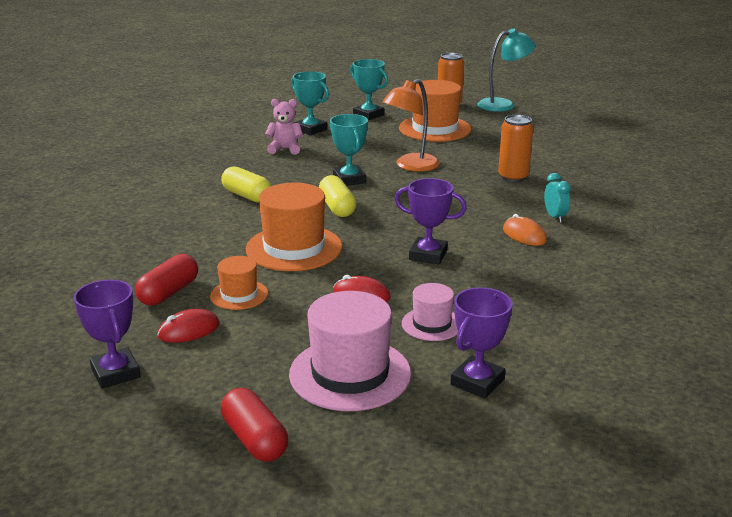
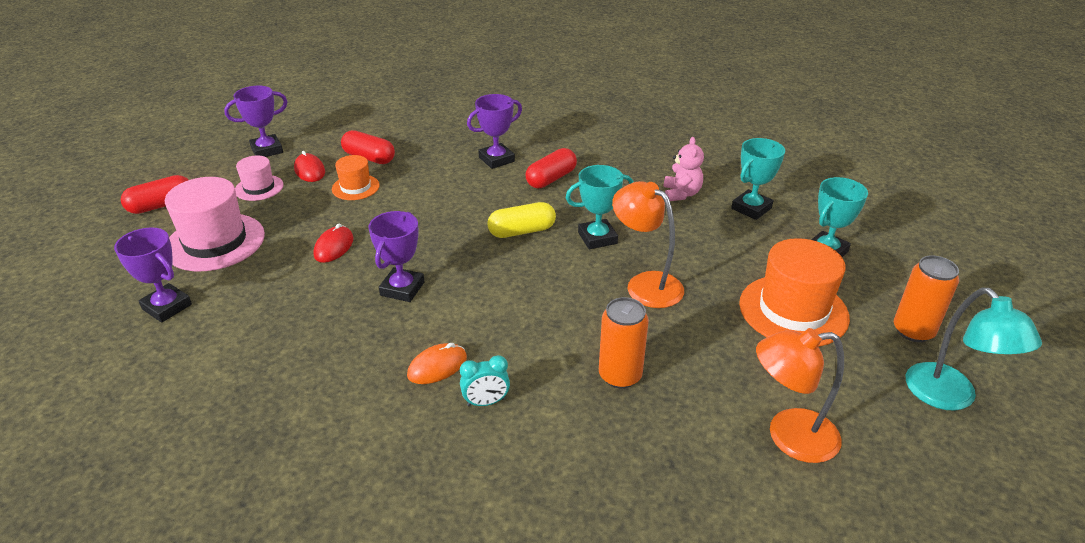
camera: 90 degrees right, 10 degrees up
yellow capsule [221,166,272,203] -> red capsule [526,148,577,188]
orange hat [246,183,342,271] -> none
pink hat [402,283,458,341] -> pink hat moved to [235,156,284,201]
none -> purple trophy [467,94,522,169]
none -> orange lamp [756,328,844,463]

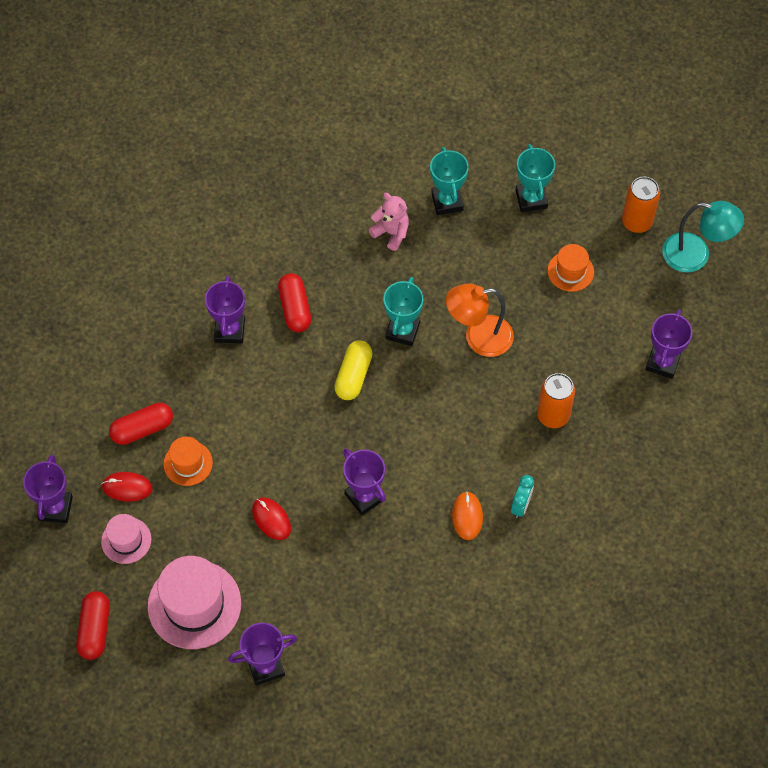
camera: 55 degrees left, 25 degrees up
orange hat [739,238,850,347] -> orange hat [548,244,594,292], size x0.54
orange lamp [756,328,844,463] -> purple trophy [645,310,692,379]

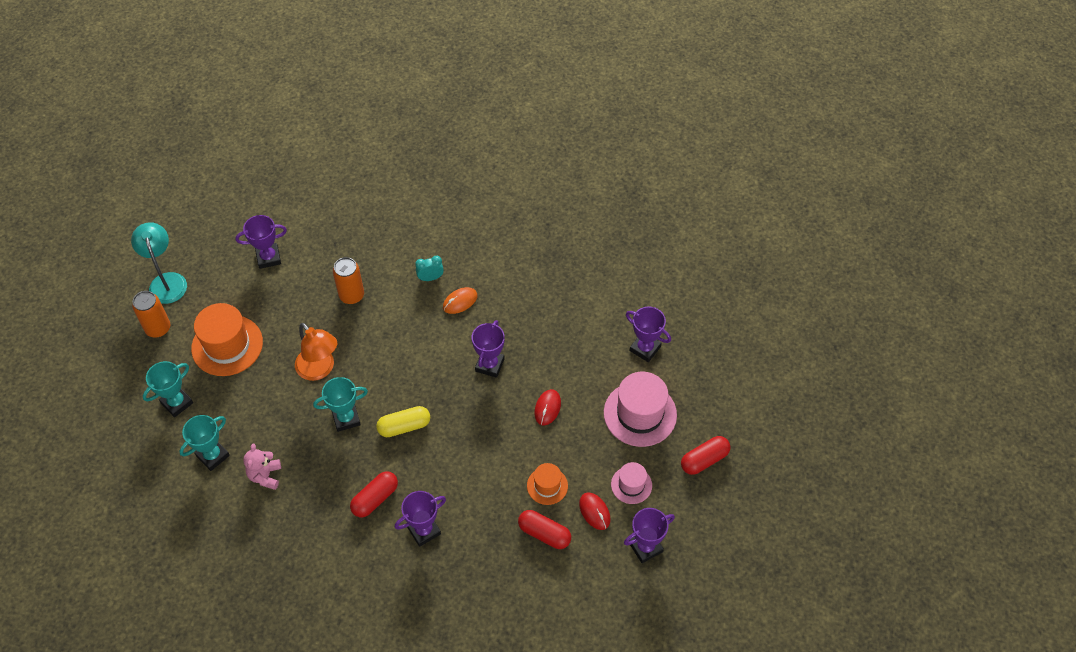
camera: 125 degrees left, 5 degrees down
orange hat [548,244,594,292] -> orange hat [191,303,263,376], size x1.84

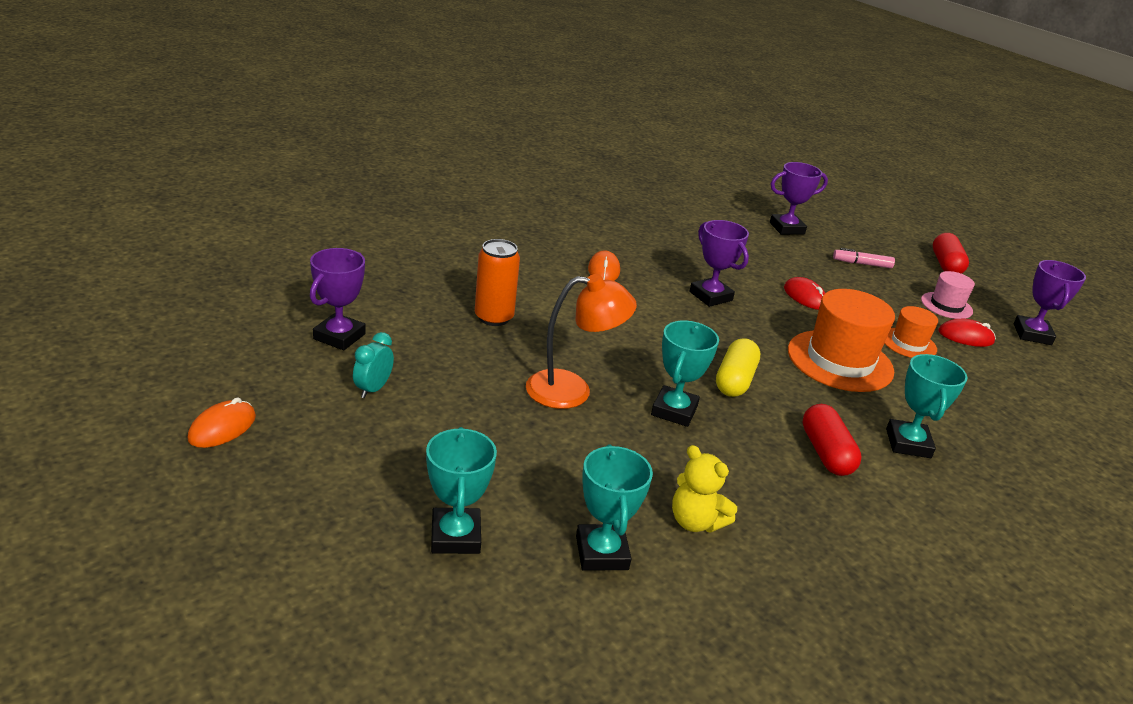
camera: 55 degrees left, 25 degrees down
turquoise lamp [131,222,187,304] -> orange mouse [188,397,256,448]
orange can [132,291,170,338] -> none
orange hat [191,303,263,376] -> orange hat moved to [788,289,895,392]
pink teddy bear [243,444,281,490] -> yellow teddy bear [672,445,737,533]
purple trophy [394,491,446,547] -> turquoise trophy [886,354,968,458]
turquoise clock [415,256,444,281] -> turquoise clock moved to [353,332,394,398]
red capsule [518,510,571,549] -> none
pink hat [604,372,677,447] -> pink marker [833,248,895,268]

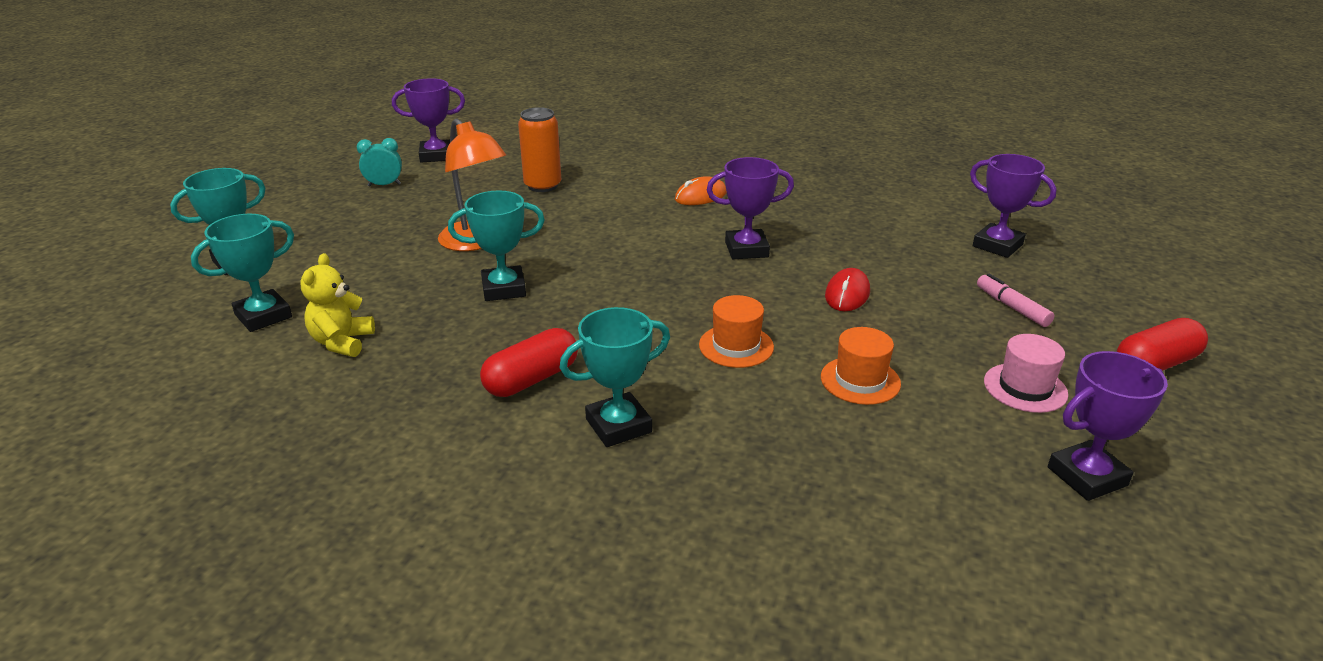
camera: 60 degrees right, 0 degrees up
orange mouse [188,397,256,448] -> none
purple trophy [689,220,749,307] -> purple trophy turned 60 degrees clockwise [707,157,794,259]
yellow capsule [716,338,760,397] -> none
orange hat [788,289,895,392] -> orange hat [699,295,774,368], size x0.54
red mouse [938,319,996,347] -> none

